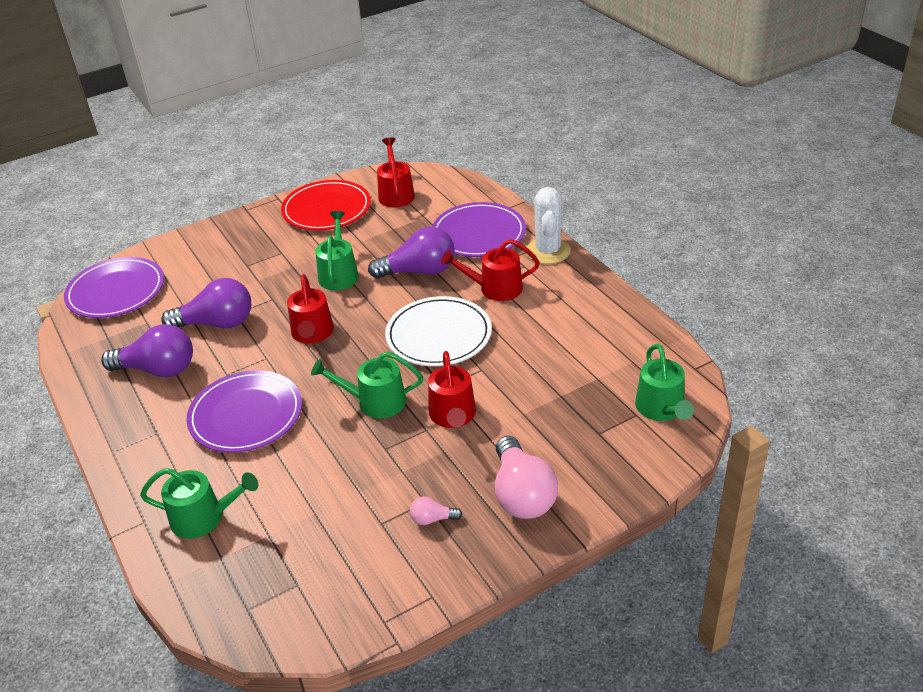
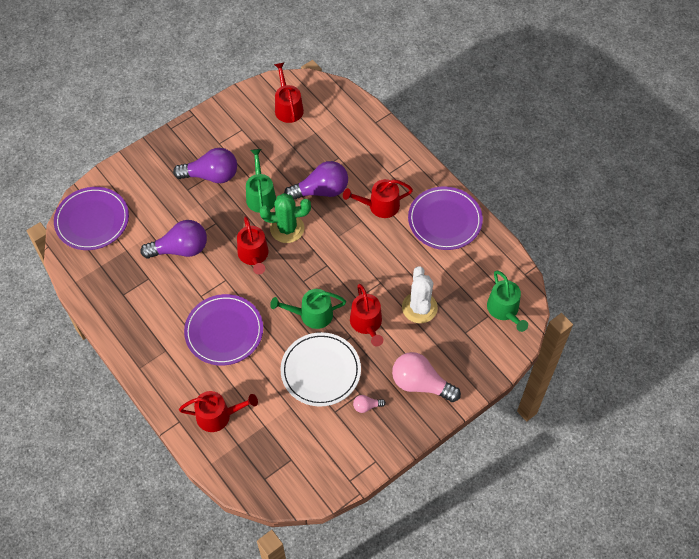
camera: 10 degrees left, 20 degrees up
purple light bulb [101,324,193,377] -> purple light bulb moved to [173,148,237,183]
green watering can [140,468,258,539] -> red watering can [179,391,258,432]
red plate [281,180,371,231] -> none
white plate [385,296,492,366] -> white plate moved to [281,332,361,407]
purple plate [432,202,526,257] -> purple plate moved to [408,186,483,250]
pink light bulb [495,436,558,519] -> pink light bulb turned 135 degrees clockwise [392,352,461,402]
white cactus [526,187,571,264] -> white cactus moved to [402,266,438,323]
none -> green cactus [260,193,311,243]

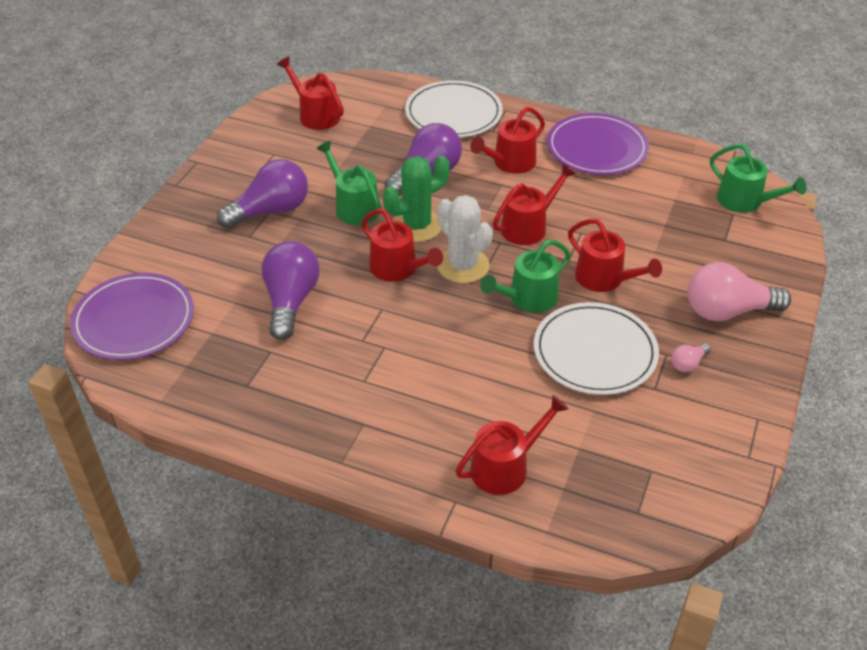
camera: 30 degrees left, 15 degrees down
purple light bulb [141,220,207,259] -> purple light bulb turned 45 degrees counterclockwise [261,241,320,340]
purple plate [184,294,263,365] -> none
white cactus [402,266,438,323] -> white cactus moved to [437,195,493,283]
none -> white plate [405,80,503,137]
none -> red watering can [493,164,576,245]

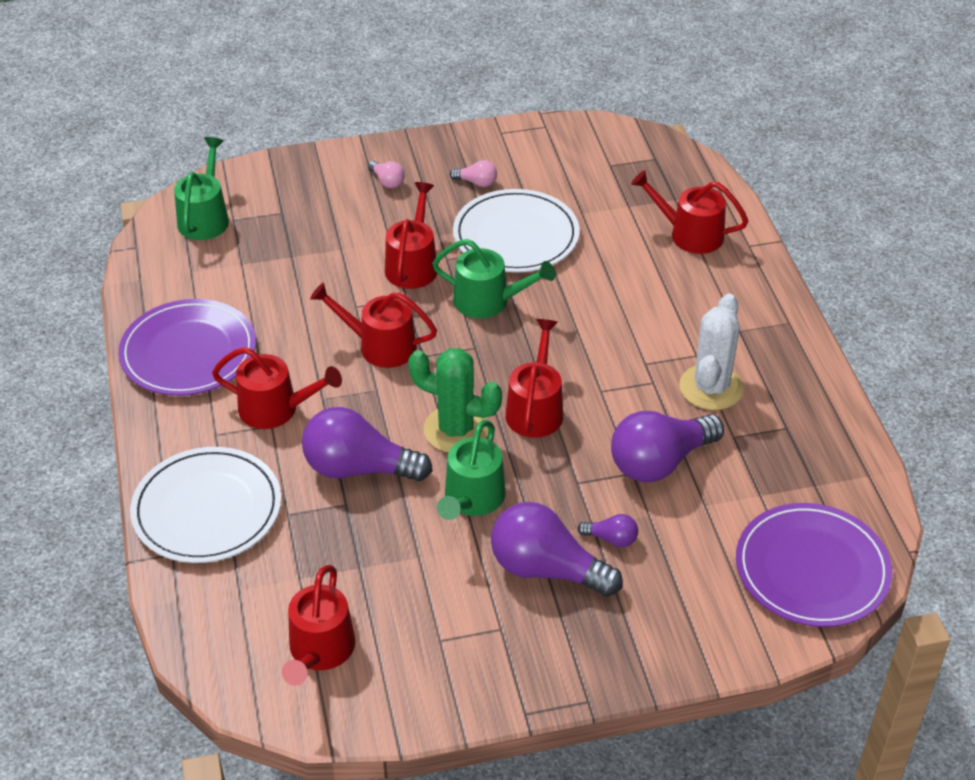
camera: 125 degrees left, 0 degrees up
white cactus [437,195,493,283] -> white cactus moved to [679,294,744,410]
pink light bulb [688,262,791,321] -> pink light bulb [368,161,405,188], size x0.45
none -> purple light bulb [577,514,638,547]

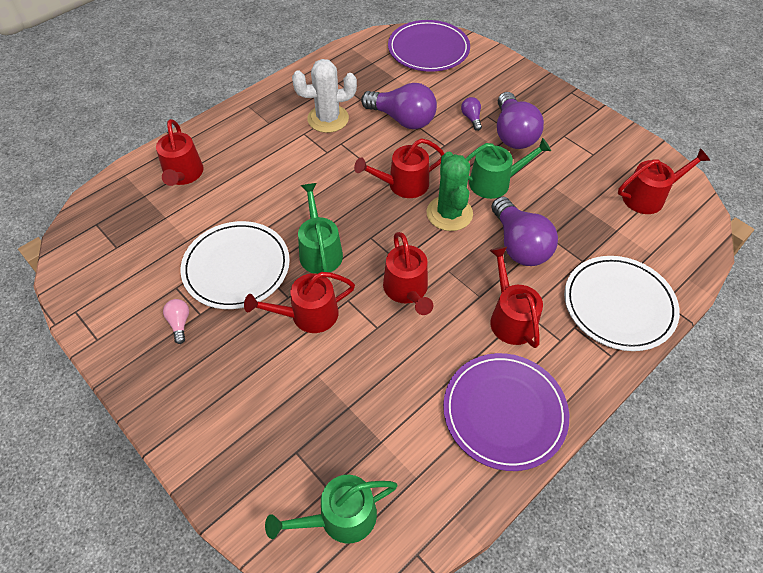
camera: 120 degrees left, 10 degrees up
pink light bulb [368,161,405,188] -> none

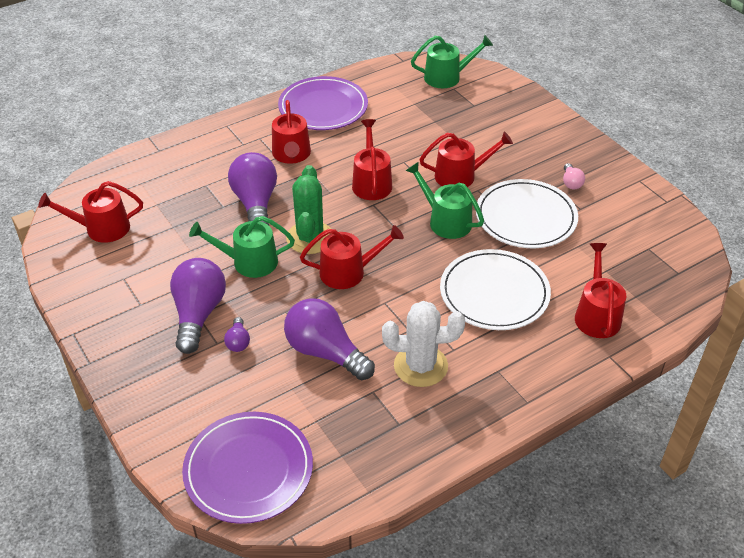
camera: 170 degrees left, 10 degrees down
green watering can [298,183,343,274] -> green watering can turned 135 degrees clockwise [405,162,484,239]
white plate [564,256,680,351] -> white plate moved to [440,249,551,330]

